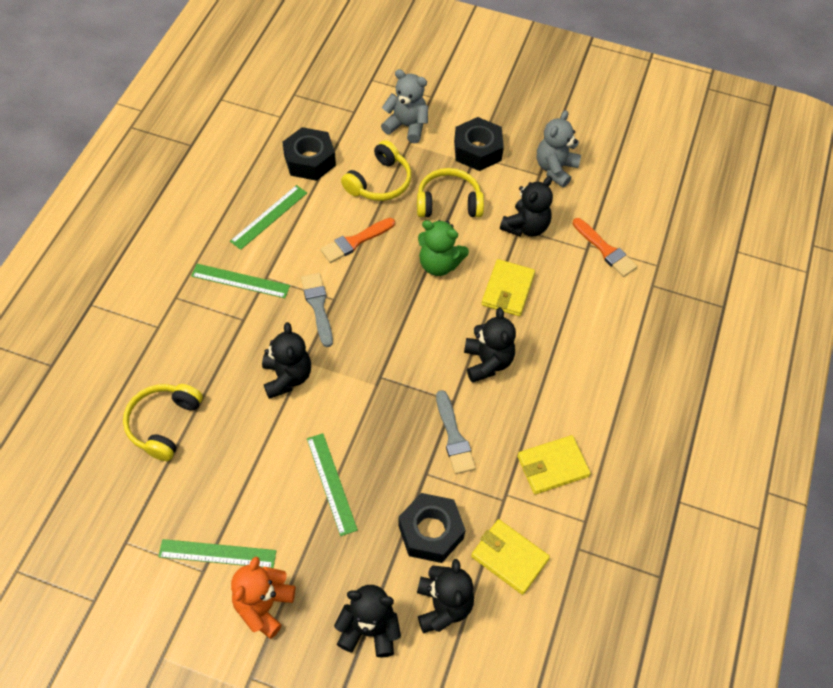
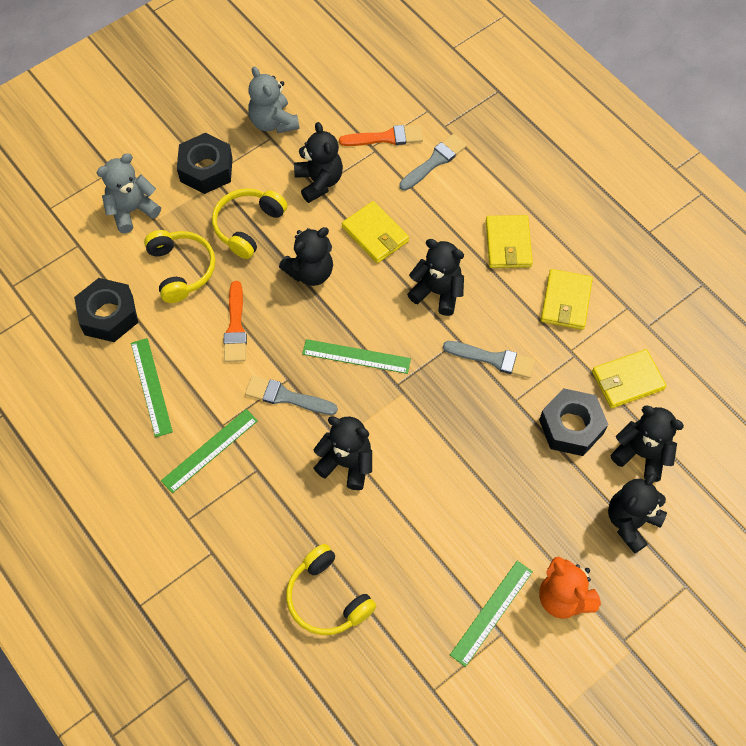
camera: 55 degrees left, 5 degrees up
green ruler [307,433,358,536] -> green ruler moved to [302,339,411,374]
green teddy bear [418,220,469,276] -> black teddy bear [279,227,333,286]
none -> grey brush [399,134,467,191]
none -> yellow wallet [486,215,533,268]

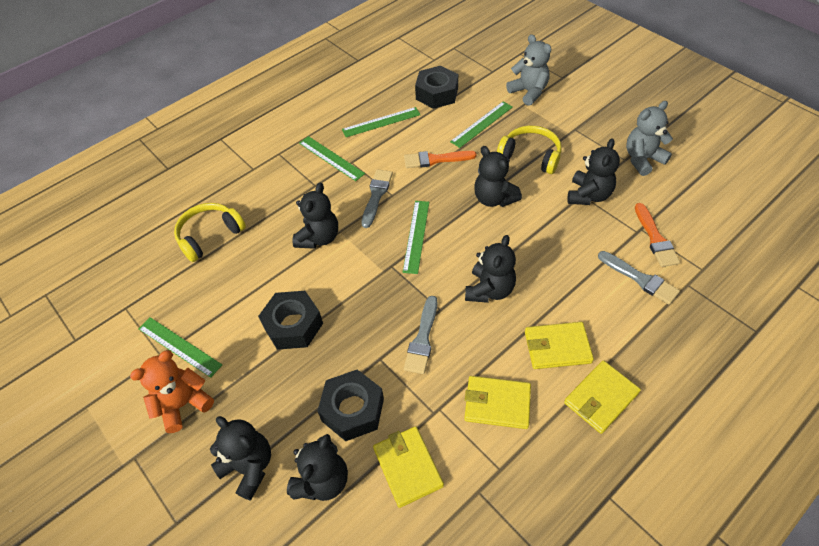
camera: 90 degrees right, 10 degrees down
yellow headphones [144,230,215,303] -> green ruler [450,101,513,148]
black nut [177,133,233,194] -> black nut moved to [258,291,323,350]
black teddy bear [294,122,343,203] -> black teddy bear turned 45 degrees counterclockwise [567,138,620,205]
yellow wallet [342,201,409,263] -> yellow wallet moved to [564,360,641,434]

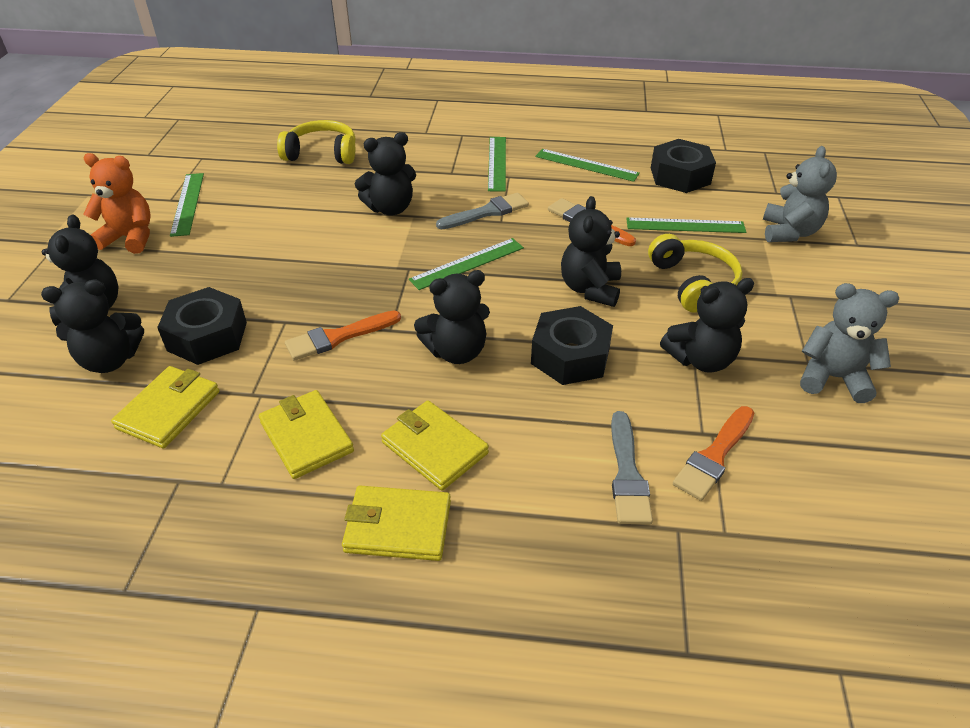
camera: 45 degrees right, 10 degrees down
black nut [258,291,323,350] -> black nut moved to [531,306,613,385]
grey brush [404,296,437,374] -> orange brush [285,311,401,361]

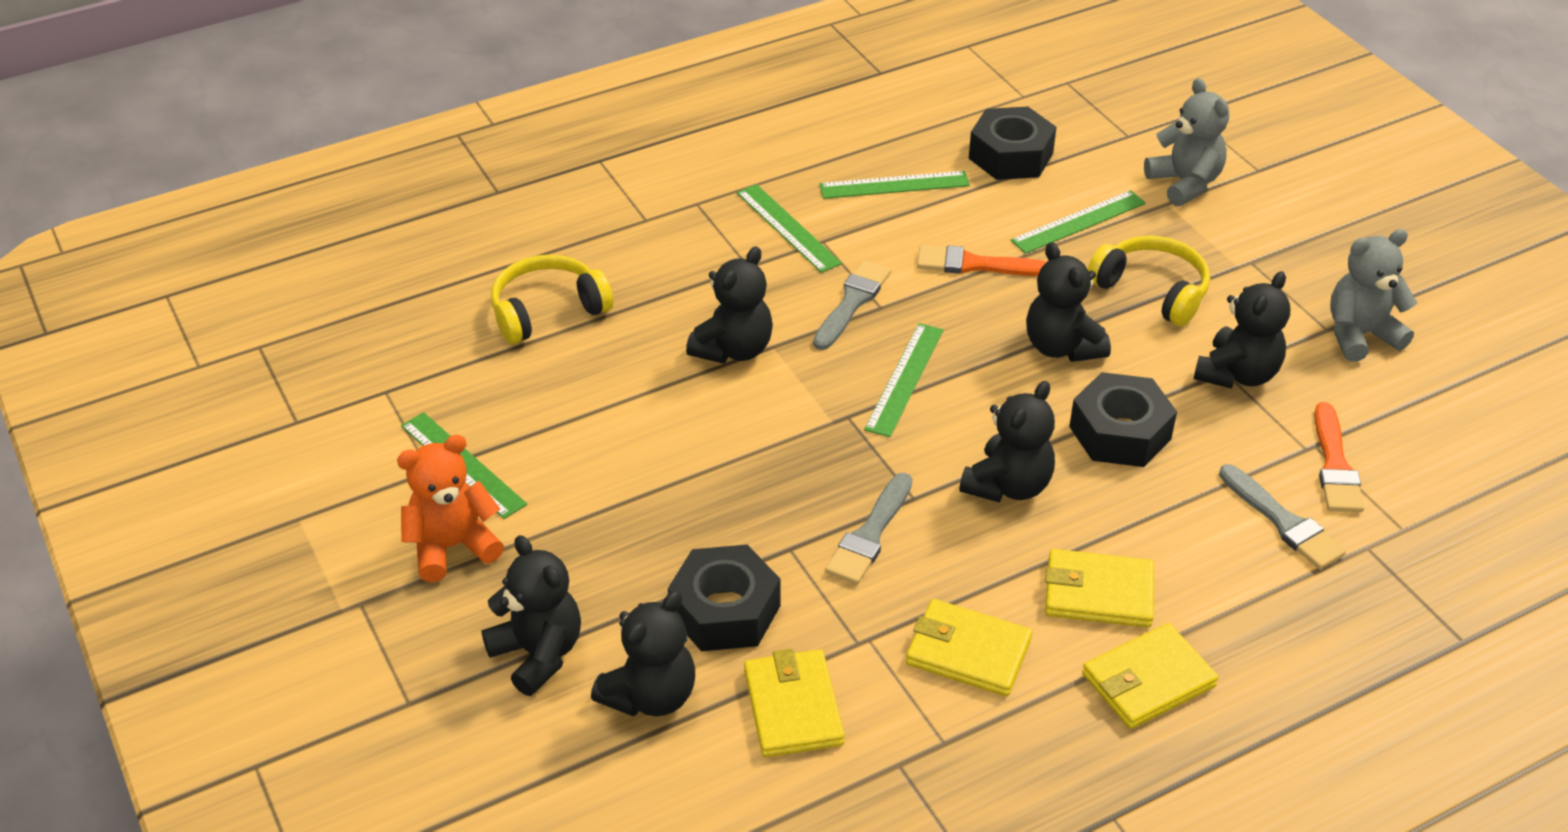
camera: 35 degrees left, 0 degrees up
orange brush [285,311,401,361] -> grey brush [825,473,912,584]

